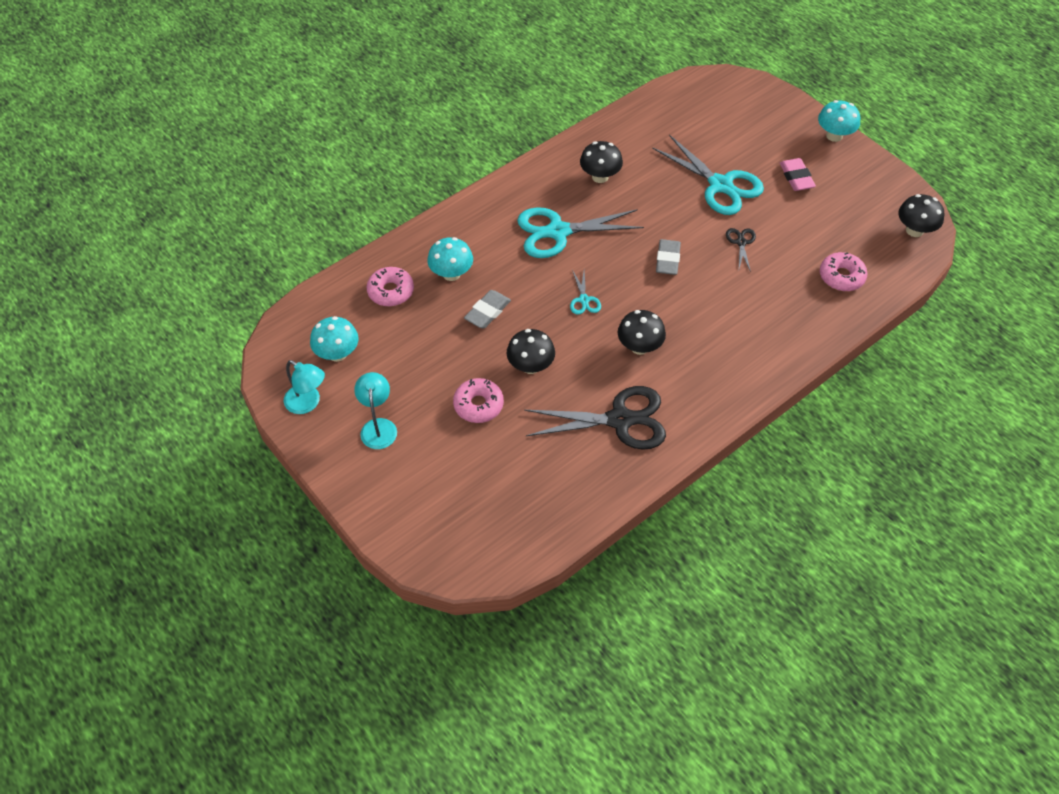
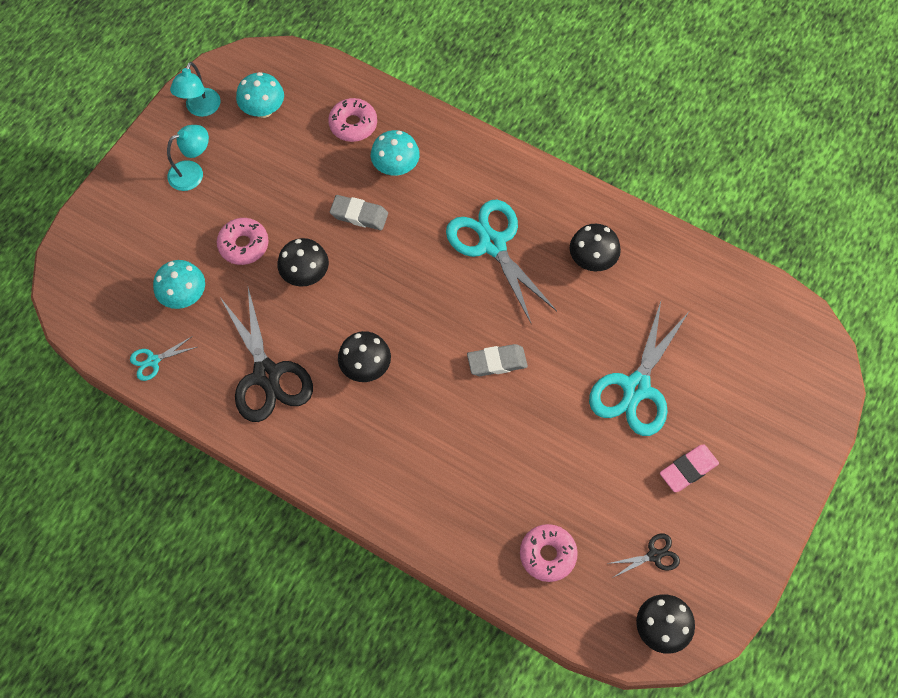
camera: 70 degrees right, 10 degrees up
turquoise scissors [570,271,601,315] -> turquoise scissors moved to [130,336,197,381]
black scissors [726,228,756,272] -> black scissors moved to [607,534,680,577]
turquoise mushroom [818,100,860,142] -> turquoise mushroom moved to [153,260,205,309]

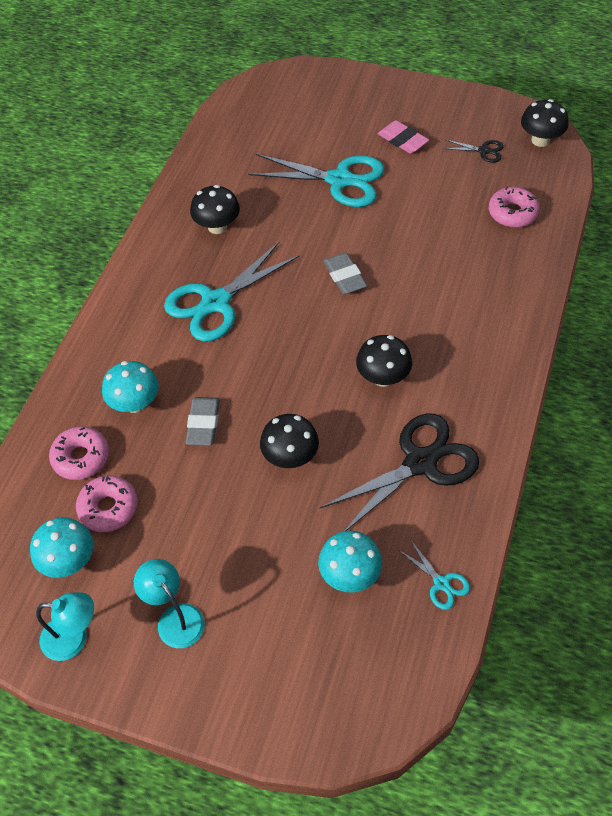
camera: 100 degrees left, 10 degrees down
pink donut [217,218,269,265] -> pink donut moved to [76,475,138,532]
black scissors [607,534,680,577] -> black scissors turned 135 degrees clockwise [443,140,504,163]

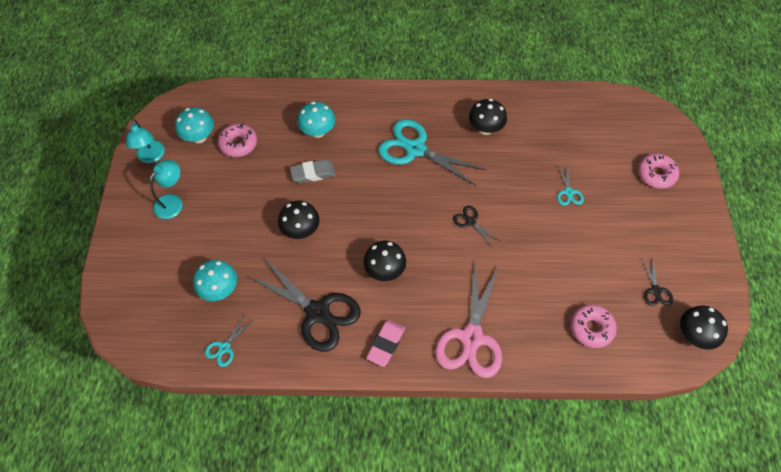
camera: 70 degrees right, 5 degrees up
pink donut [49,426,109,480] -> pink donut moved to [638,153,679,189]
turquoise scissors [249,154,384,207] -> turquoise scissors [557,165,584,206], size x0.45
grey eraser [323,253,367,294] -> black scissors [453,206,500,246]
pink eraser [378,120,429,154] -> pink eraser moved to [366,320,405,367]
none -> pink scissors [435,263,502,378]

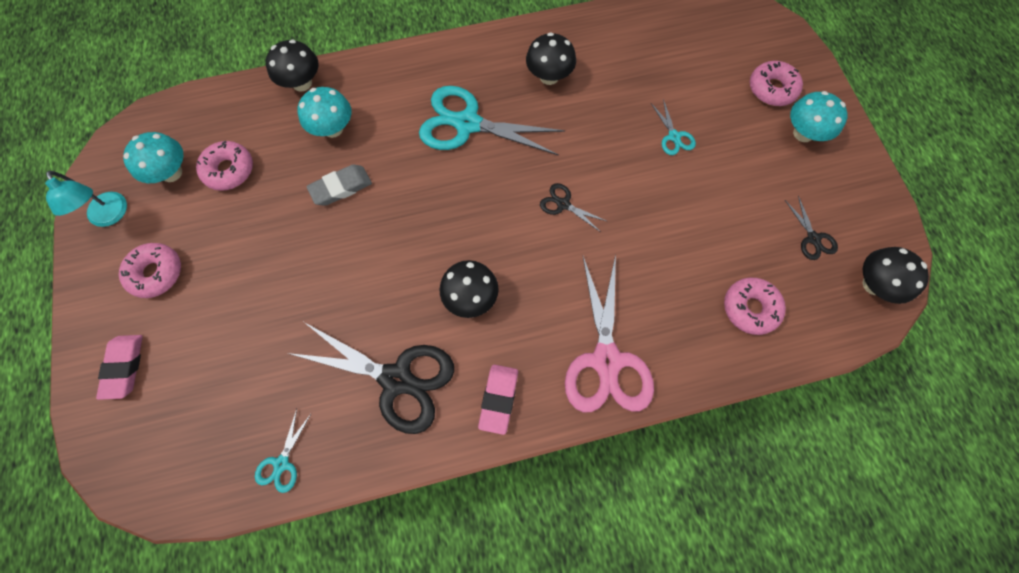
camera: 15 degrees left, 10 degrees up
turquoise lamp [150,160,183,219] -> pink donut [119,243,181,298]
turquoise mushroom [193,260,237,301] -> turquoise mushroom moved to [790,91,847,142]
black mushroom [278,200,320,239] -> black mushroom moved to [266,39,319,92]
none -> pink eraser [96,335,143,400]

